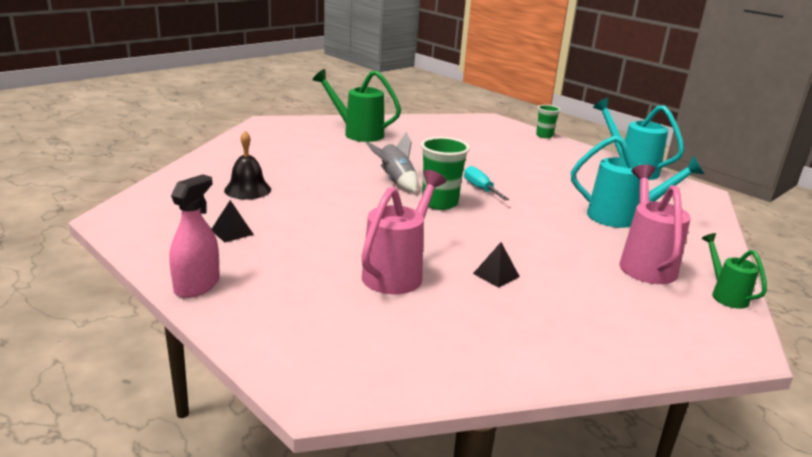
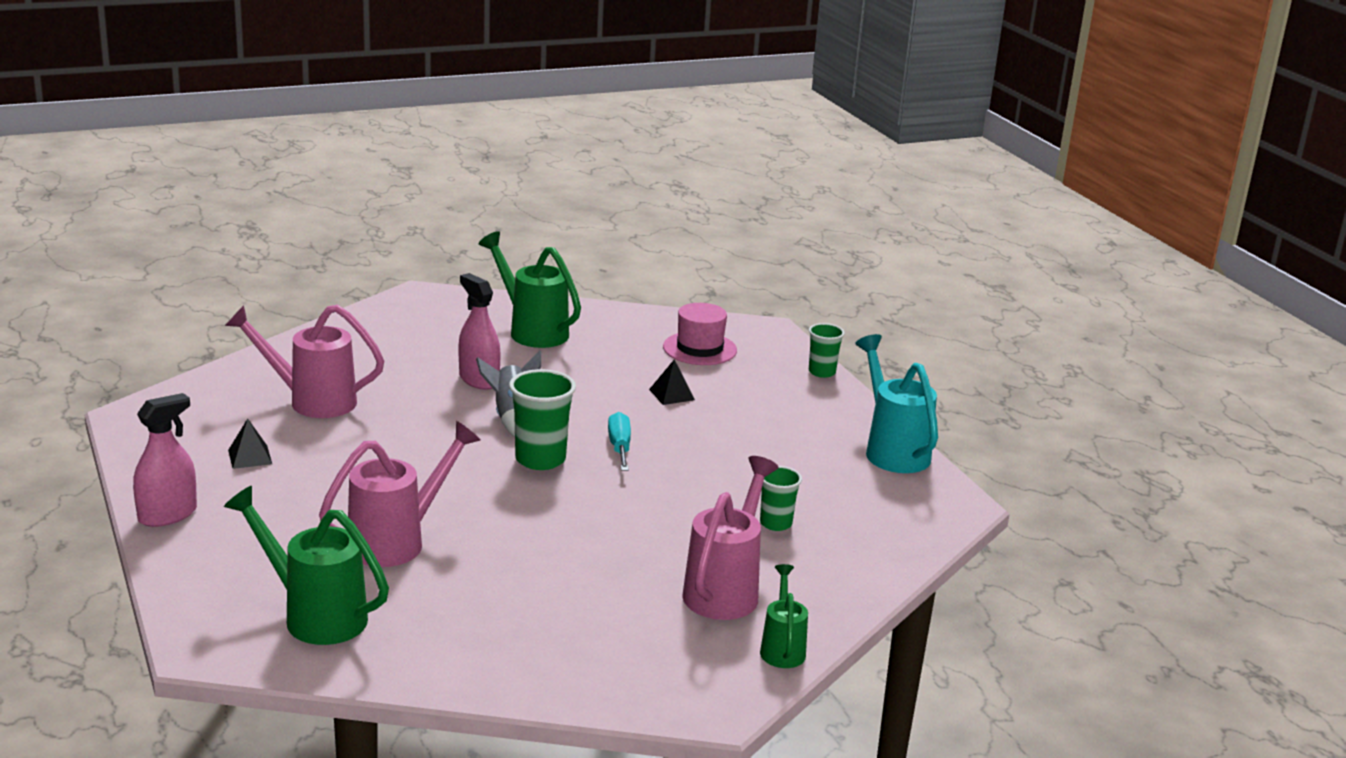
camera: 20 degrees right, 0 degrees up
black bell [224,131,271,200] -> pink watering can [225,305,384,418]
black pyramid [473,242,520,288] -> black pyramid moved to [649,359,695,405]
turquoise watering can [571,135,704,228] -> green cup [760,466,802,531]
none -> green watering can [224,486,389,645]
none -> pink spray bottle [459,273,500,390]
none -> pink hat [663,303,737,365]

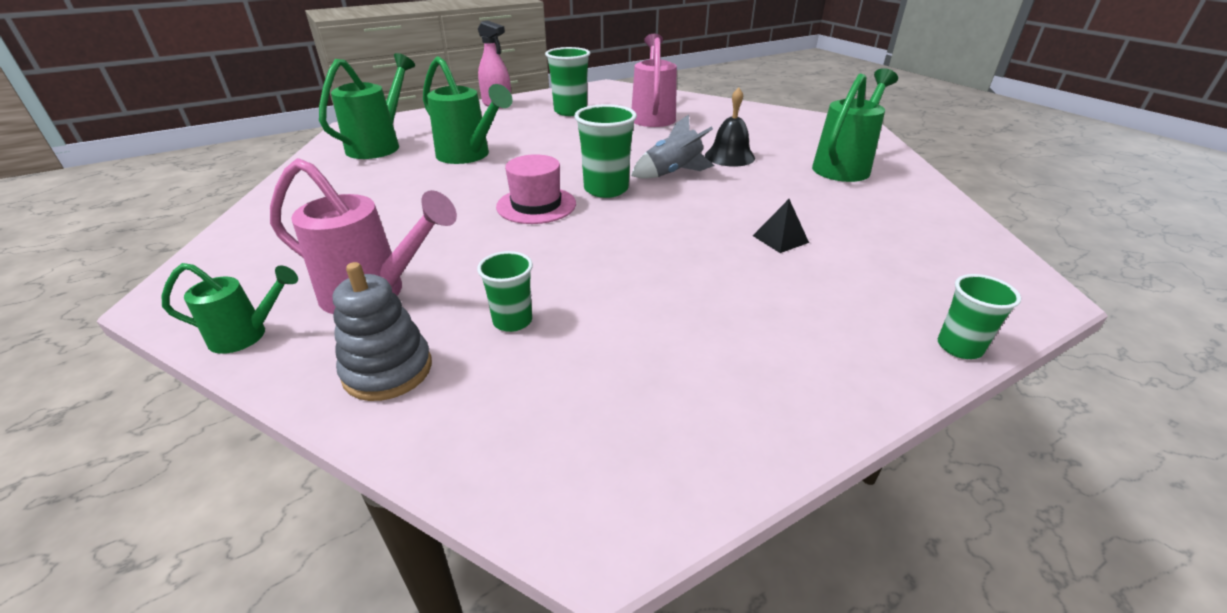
camera: 85 degrees right, 10 degrees up
black pyramid [228,419,272,469] -> green cup [545,47,590,116]
pink watering can [319,421,481,567] -> green watering can [423,56,513,164]
pink spray bottle [459,273,500,390] -> black bell [705,88,755,167]
turquoise screwdriver [608,412,631,471] -> none
pink hat [663,303,737,365] -> pink hat moved to [496,154,576,224]
turquoise watering can [855,334,938,473] -> none
none -> grey stacking toy [333,262,432,401]

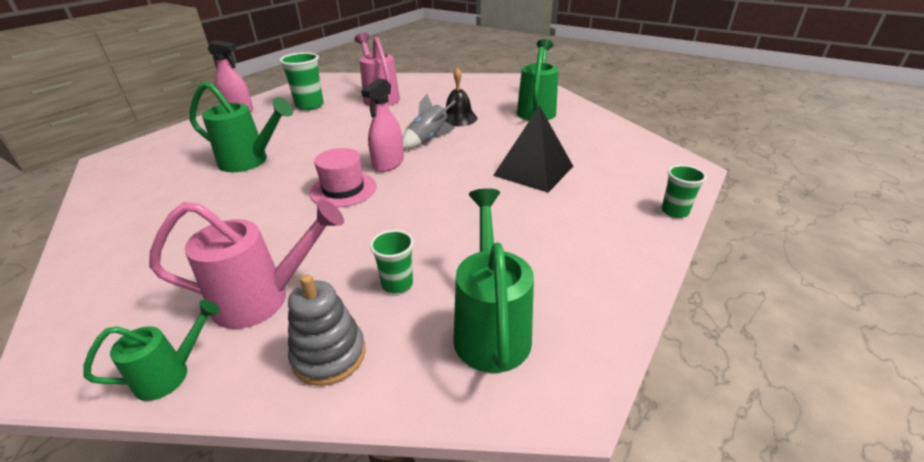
camera: 25 degrees left, 0 degrees up
green watering can [319,53,415,159] -> green watering can moved to [453,188,534,373]
green cup [574,104,637,198] -> pink spray bottle [361,78,404,172]
black pyramid [753,199,809,253] -> black pyramid [493,105,573,193], size x2.15

